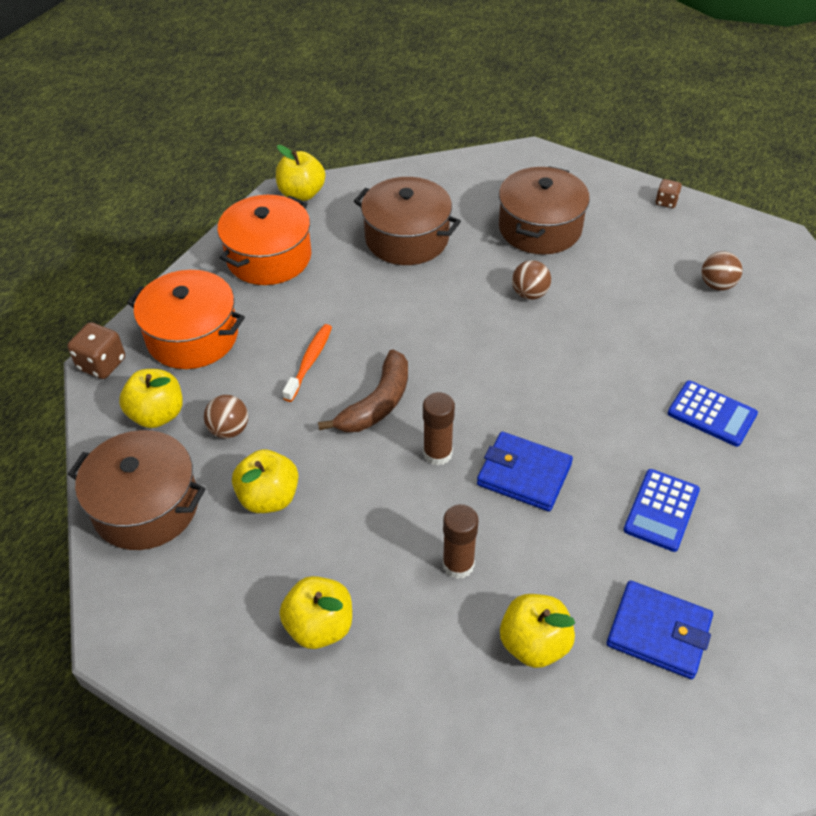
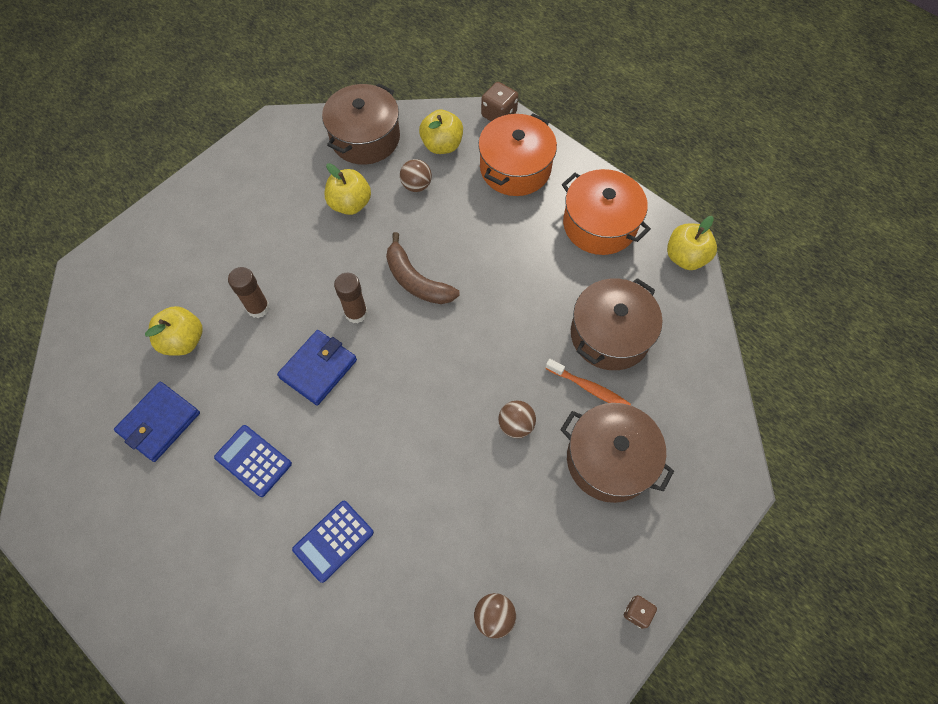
camera: 100 degrees right, 15 degrees up
yellow apple [279,576,352,649] -> none
orange toothbrush [282,324,332,402] -> orange toothbrush moved to [545,359,631,405]

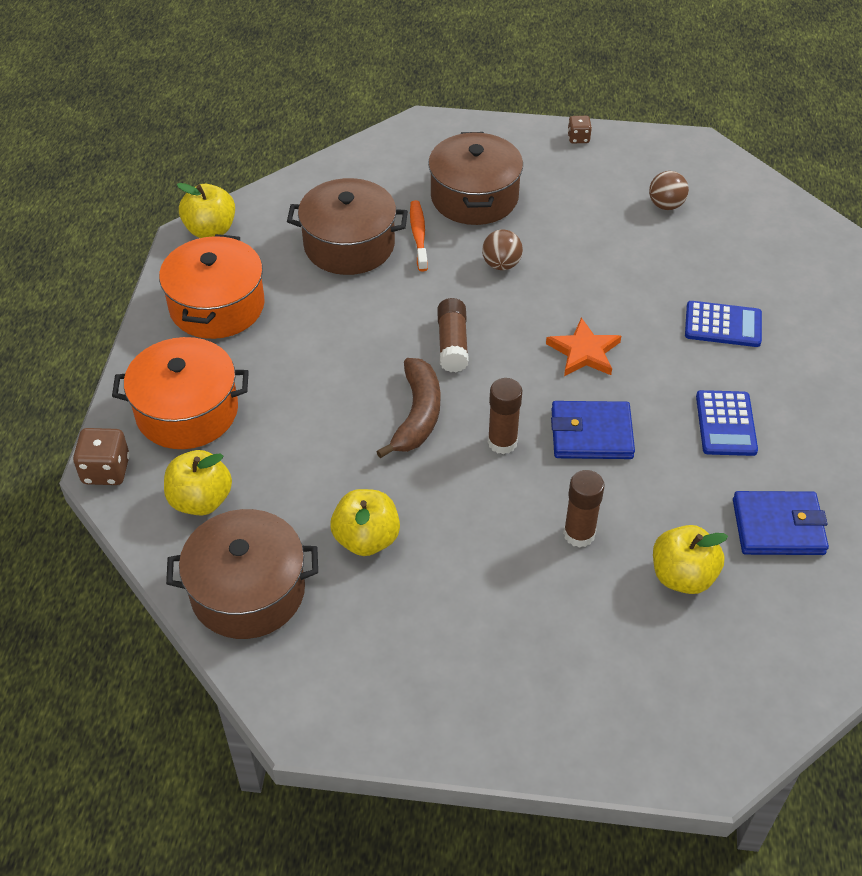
camera: 125 degrees left, 15 degrees down
brown ball [400,159,432,192] -> none
none -> brown glue stick [437,298,469,372]
none -> orange star [546,317,621,376]

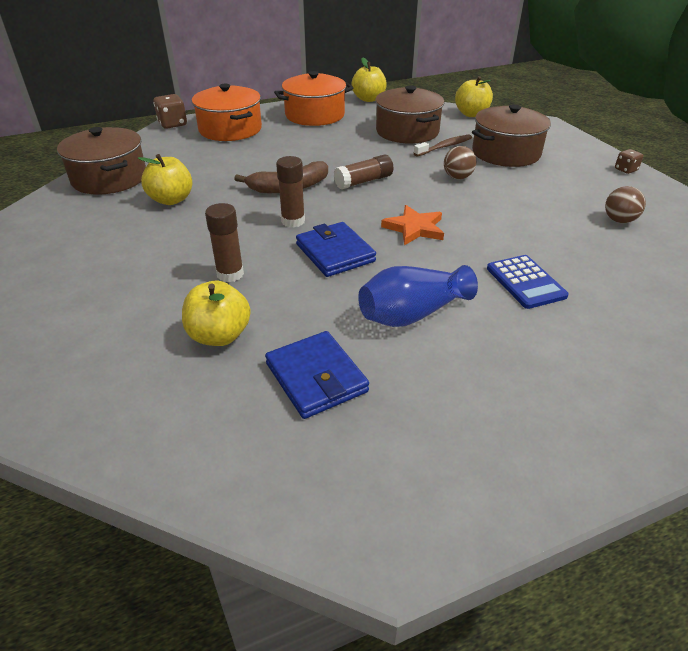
camera: 60 degrees right, 10 degrees down
yellow apple [164,450,232,515] -> yellow apple moved to [455,76,493,117]
orange toothbrush [410,200,428,271] -> brown toothbrush [414,134,472,157]
blue calculator [696,390,758,456] -> blue vase [358,265,478,327]

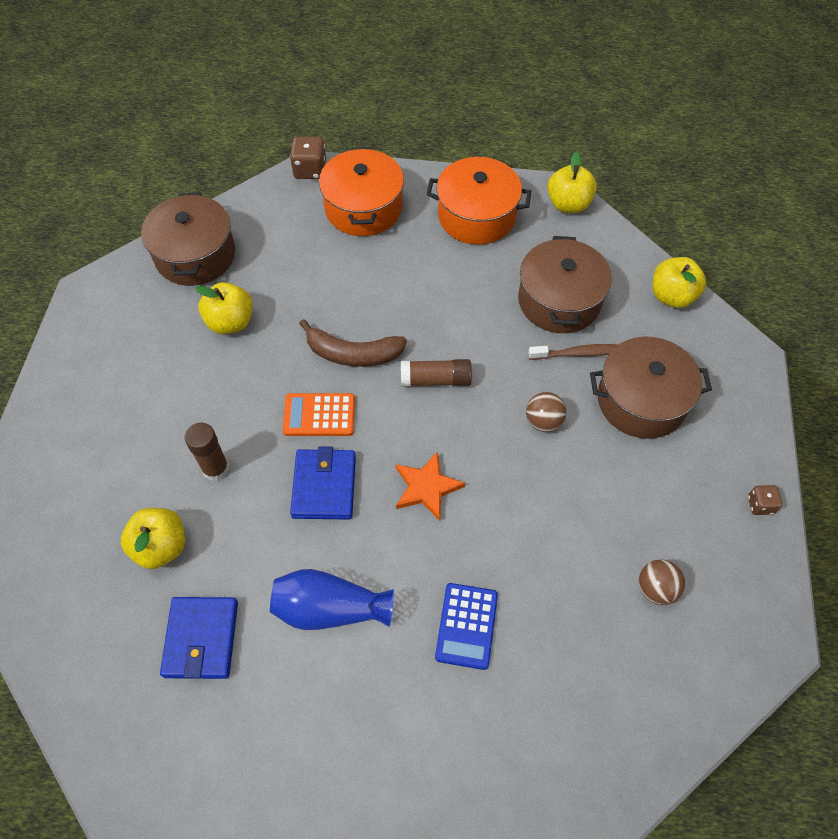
camera: 30 degrees right, 20 degrees up
brown glue stick [276,156,305,227] -> orange calculator [283,393,355,436]

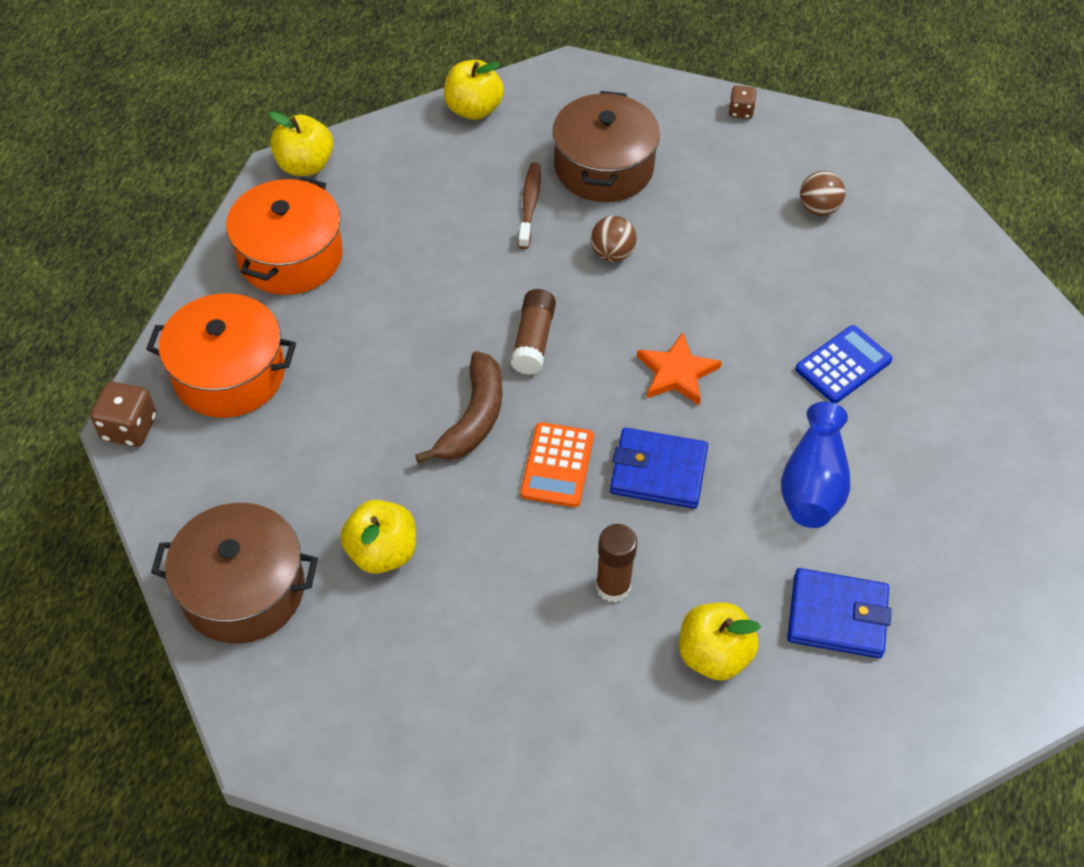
camera: 80 degrees left, 5 degrees down
blue calculator [435,583,498,670] -> blue calculator turned 60 degrees counterclockwise [795,325,892,403]
brown pot [518,236,612,333] -> none

